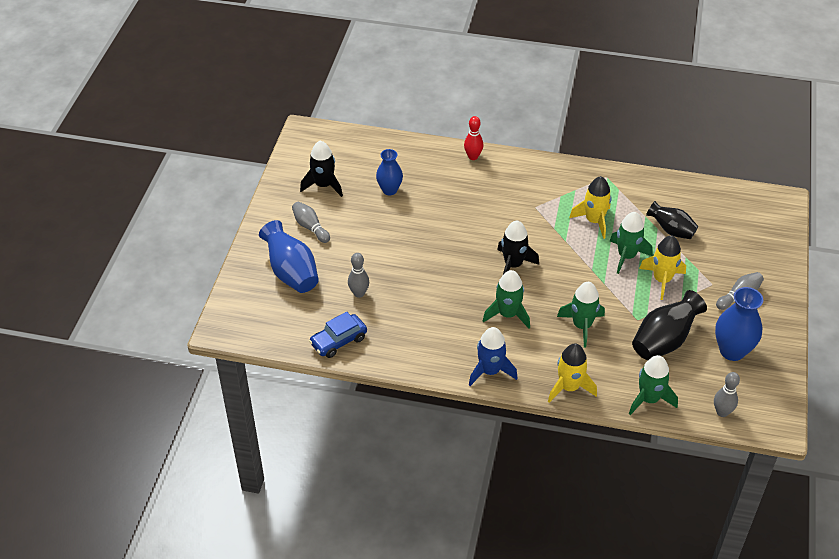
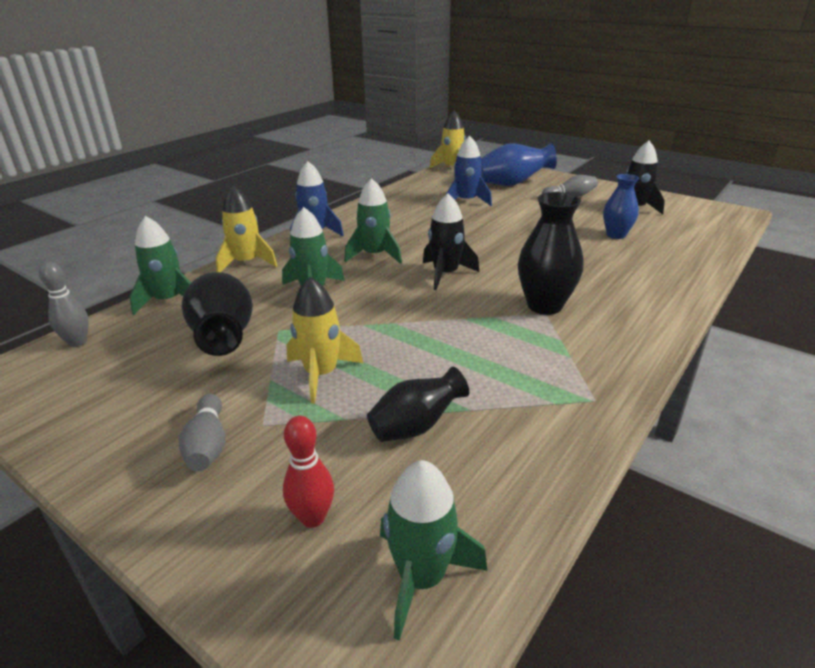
camera: 115 degrees right, 15 degrees down
blue car [309,312,367,358] -> none
grey bowling pin [348,253,369,298] -> blue rocket [446,135,492,206]
red bowling pin [464,116,483,160] -> red bowling pin moved to [283,416,334,528]
yellow rocket [569,176,612,239] -> yellow rocket moved to [429,110,466,169]
green rocket [610,212,653,274] -> green rocket moved to [380,460,487,641]
blue vase [715,287,763,361] -> none
none -> black vase [518,192,583,315]

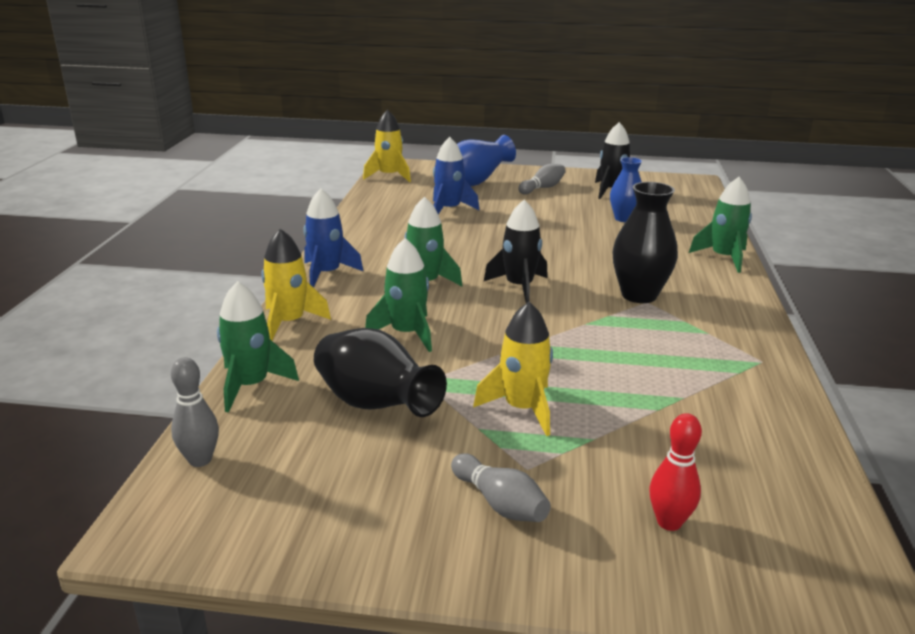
camera: 30 degrees left, 5 degrees down
black vase [367,367,469,442] -> none
green rocket [380,460,487,641] -> green rocket moved to [689,177,752,273]

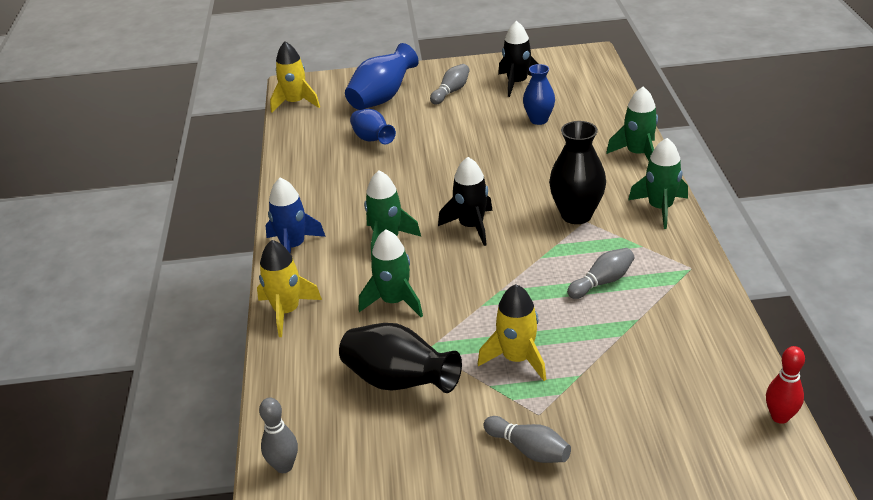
camera: 10 degrees left, 10 degrees up
green rocket [217,281,299,412] -> green rocket moved to [628,138,688,229]
blue rocket [433,137,480,215] -> blue vase [350,109,396,144]
red bowling pin [650,413,702,531] -> red bowling pin moved to [766,346,805,424]
none -> grey bowling pin [567,248,634,299]

